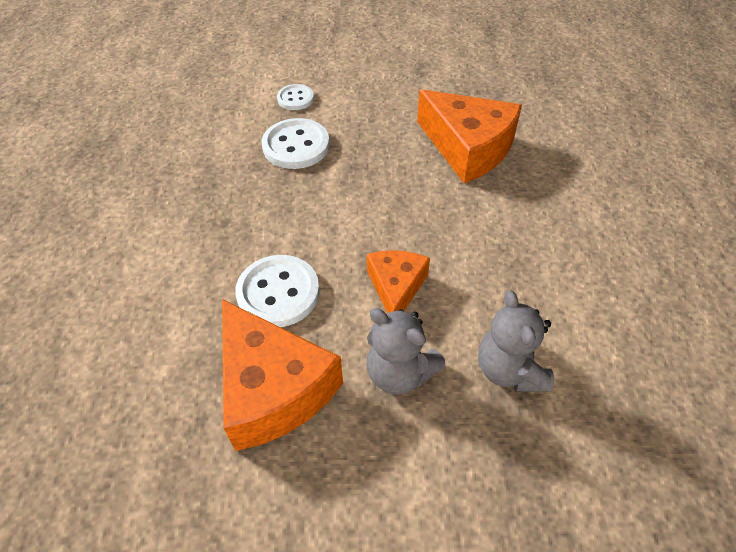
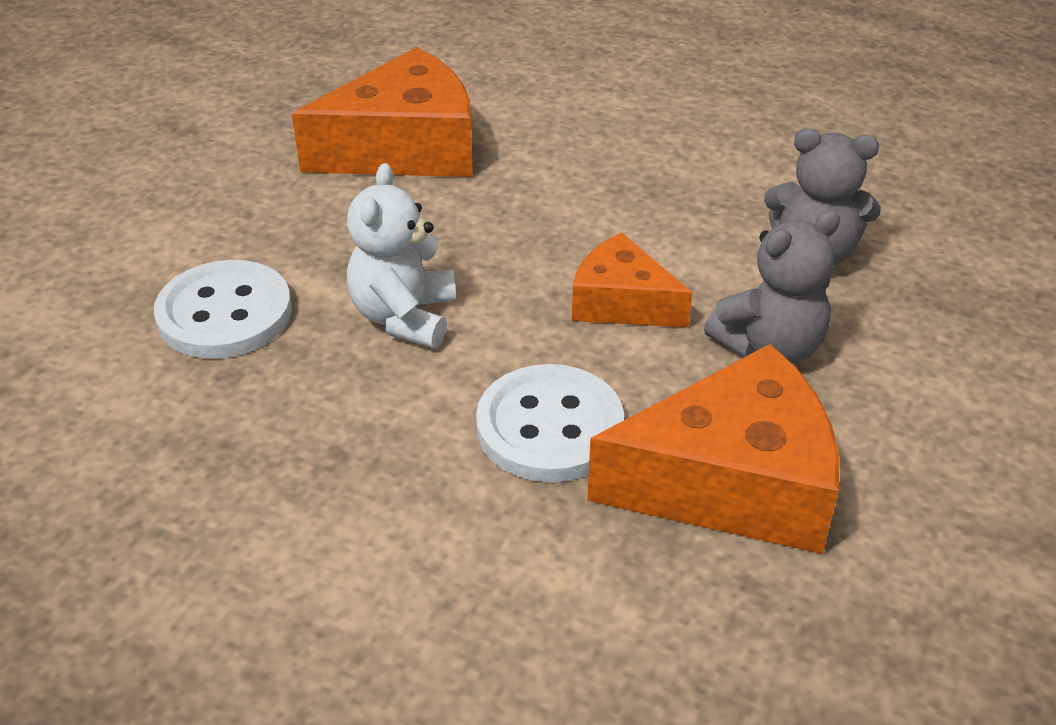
camera: 65 degrees left, 10 degrees down
white button [277,84,314,110] -> none
none -> white teddy bear [347,163,456,348]

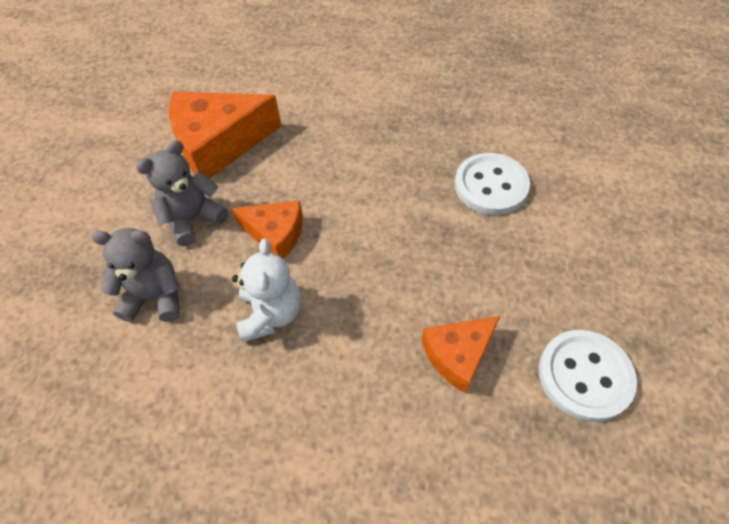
camera: 170 degrees right, 15 degrees up
orange cheese [292,47,473,177] -> orange cheese [422,316,500,393], size x0.58
white teddy bear [347,163,456,348] -> white teddy bear moved to [232,239,301,342]
white button [476,364,624,482] -> white button moved to [538,330,637,422]

